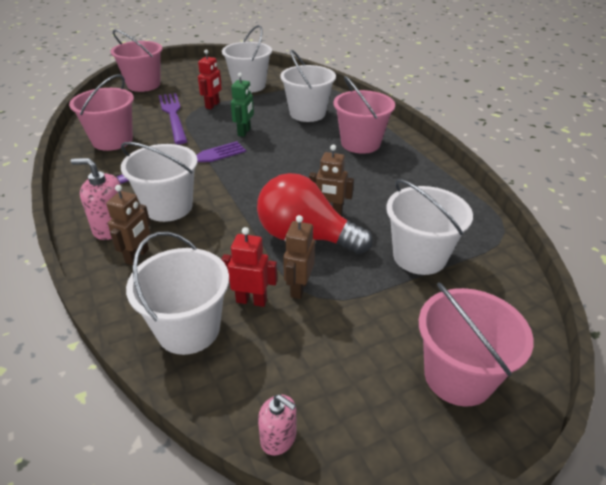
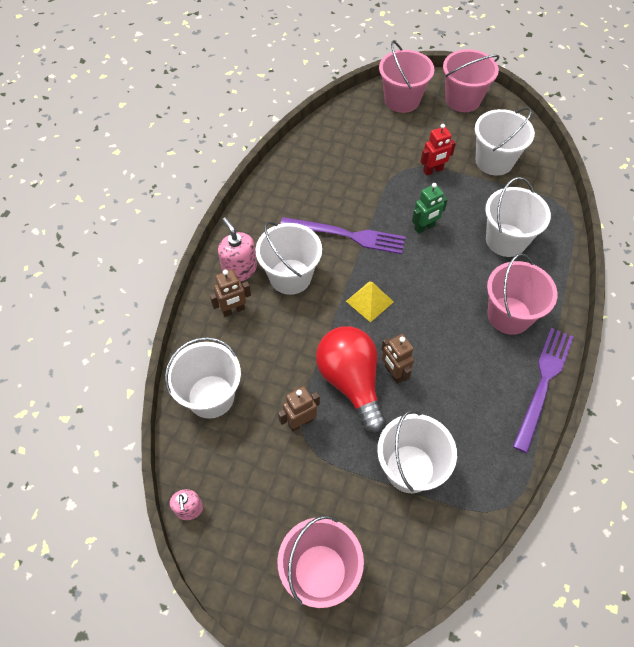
camera: 45 degrees right, 20 degrees up
pink bucket [69,74,134,151] -> pink bucket moved to [443,49,500,112]
purple fork [159,93,187,144] -> purple fork moved to [512,328,573,453]
red robot [221,227,277,307] -> none
none -> yellow pyramid [346,282,394,322]

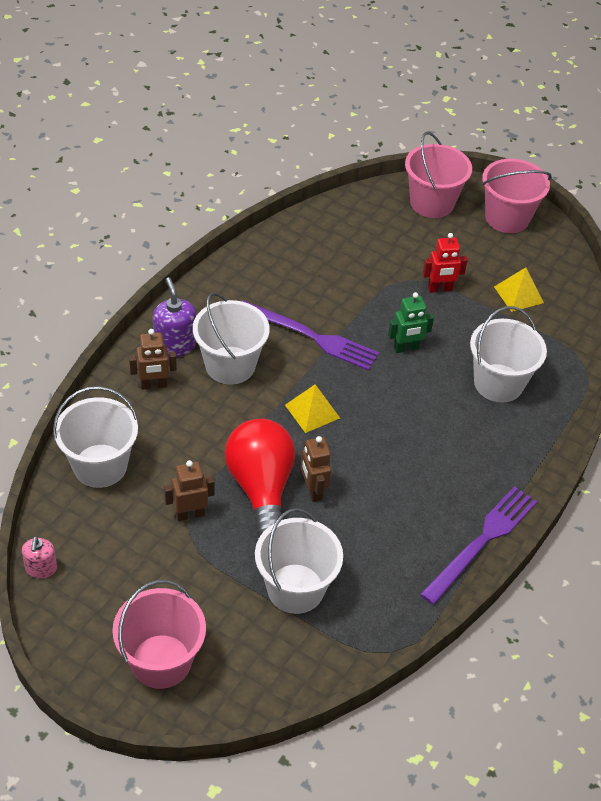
camera: 10 degrees right, 10 degrees down
pink soap dispenser [218,217,257,282] -> purple soap dispenser [153,277,196,357]
white bucket [475,107,535,176] -> yellow pyramid [494,267,544,312]
pink bucket [487,253,557,335] -> none

